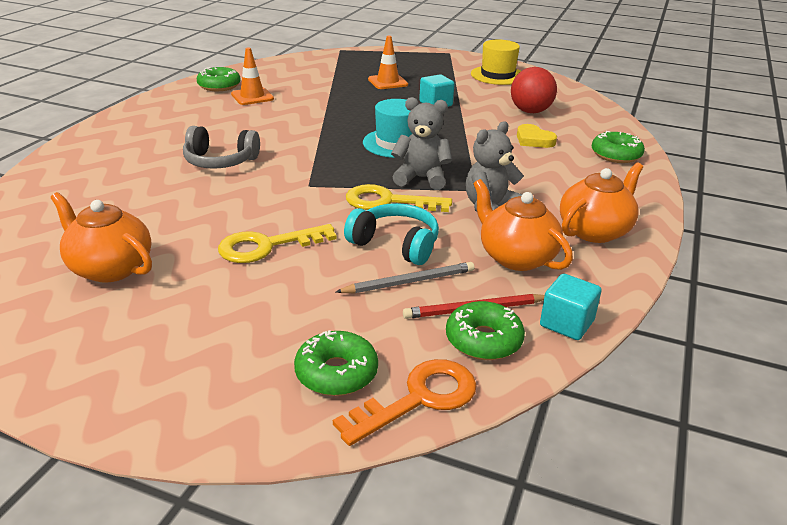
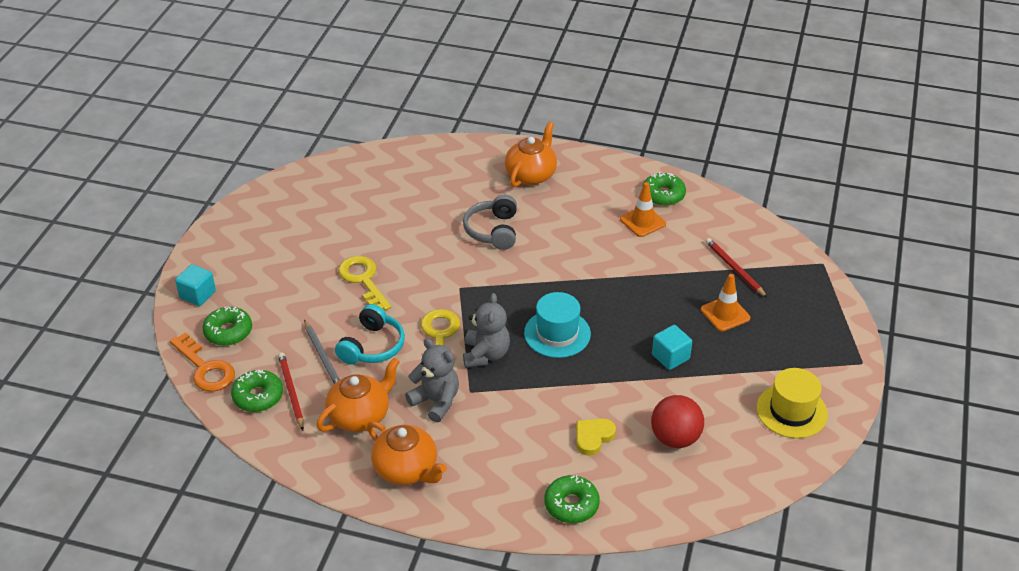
camera: 85 degrees right, 10 degrees up
orange teapot [51,192,152,282] -> orange teapot moved to [505,121,557,187]
turquoise cube [540,274,602,340] -> turquoise cube moved to [175,264,216,306]
none -> red pencil [706,238,767,297]

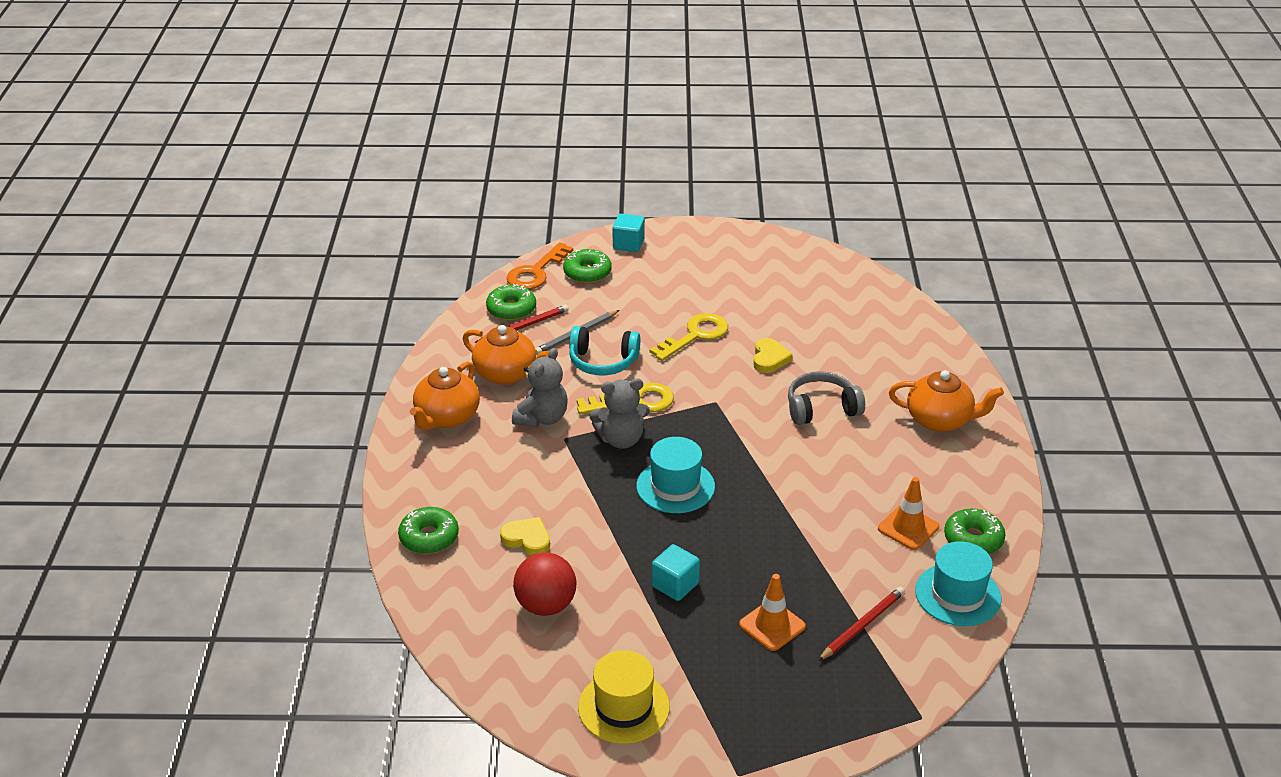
camera: 75 degrees right, 5 degrees down
none -> yellow heart [753,338,793,373]
none -> turquoise hat [915,541,1001,626]

